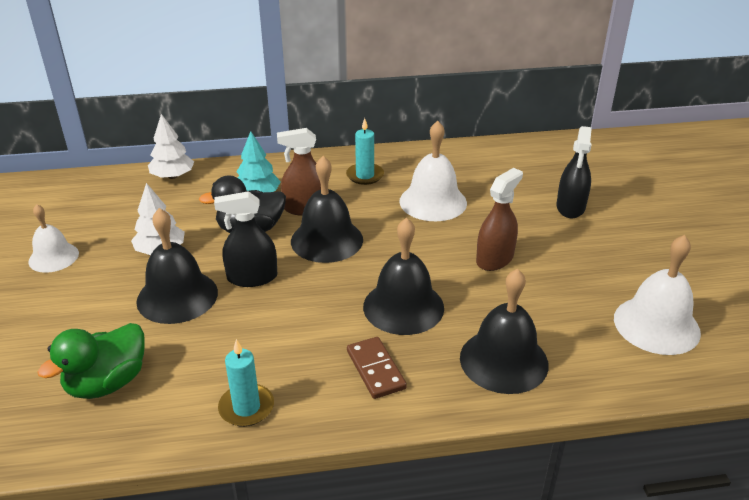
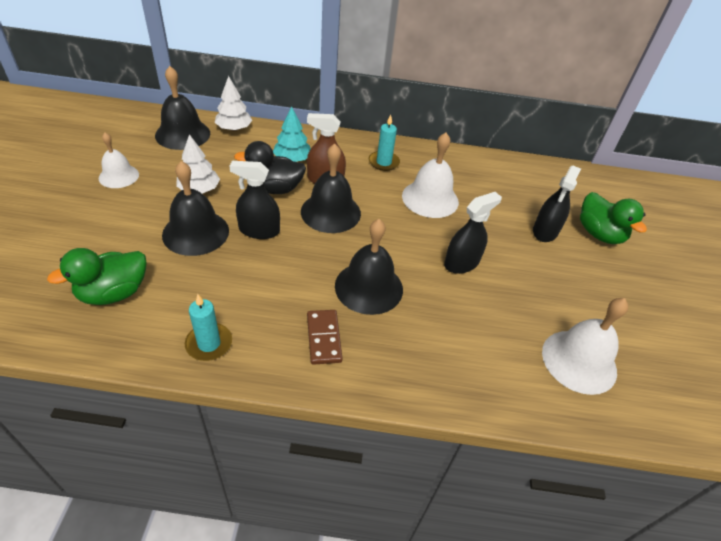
camera: 10 degrees right, 10 degrees up
black bell [460,268,549,394] -> black bell moved to [155,66,210,150]
brown spray bottle [476,168,523,271] -> black spray bottle [444,192,502,274]
none -> green duck [580,192,647,244]

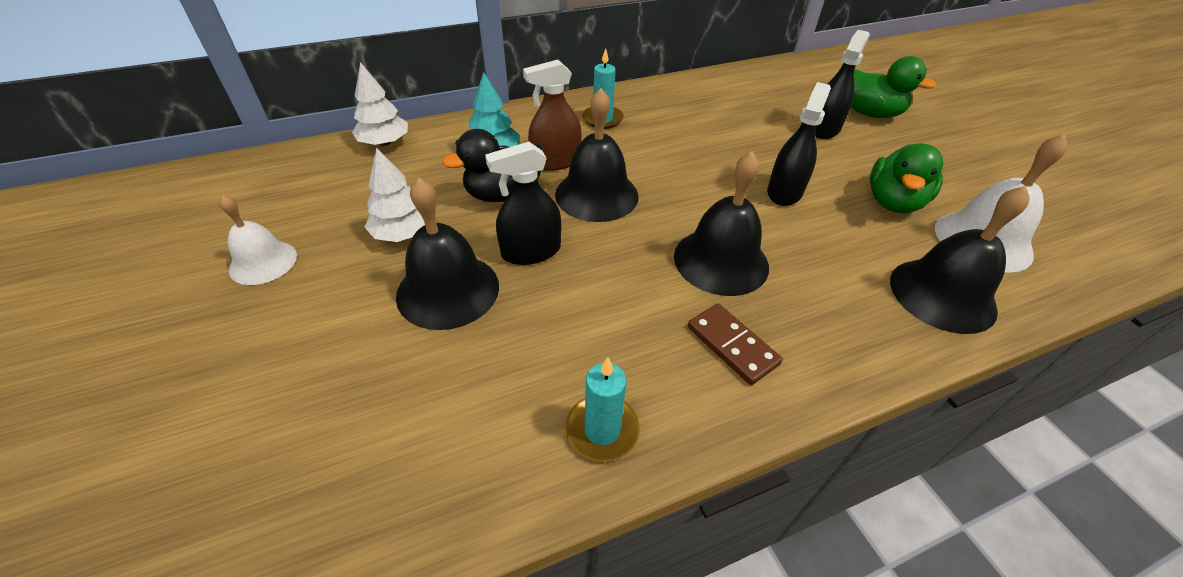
camera: 25 degrees left, 0 degrees up
green duck [47,248,146,305] -> green duck moved to [870,143,943,213]
black bell [155,66,210,150] -> black bell moved to [890,186,1030,334]
white bell [402,132,459,218] -> none
black spray bottle [533,165,581,242] -> black spray bottle turned 150 degrees counterclockwise [815,30,870,139]

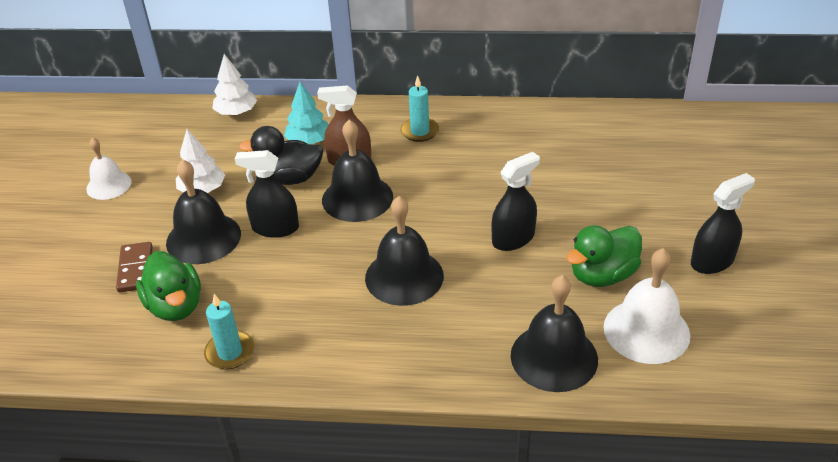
camera: 30 degrees right, 5 degrees down
brown domino [688,304,783,385] -> brown domino moved to [116,242,153,292]
black spray bottle [815,30,870,139] -> black spray bottle moved to [691,173,755,274]
green duck [851,56,936,118] -> green duck moved to [136,251,201,321]

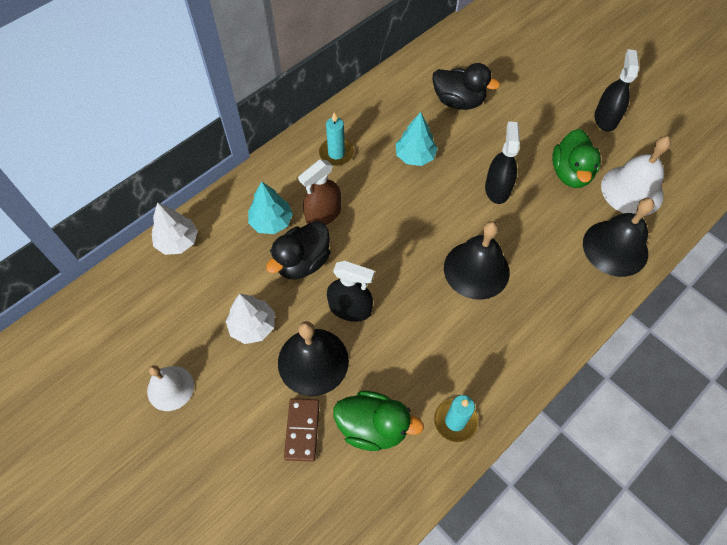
camera: 50 degrees left, 20 degrees up
brown domino [116,242,153,292] -> brown domino turned 60 degrees clockwise [284,398,320,461]
black spray bottle [235,150,299,238] -> black spray bottle turned 120 degrees counterclockwise [327,261,375,322]
black bell [322,120,393,222] -> none
none -> turquoise tree [396,112,438,166]
none -> black duck [432,63,500,110]

